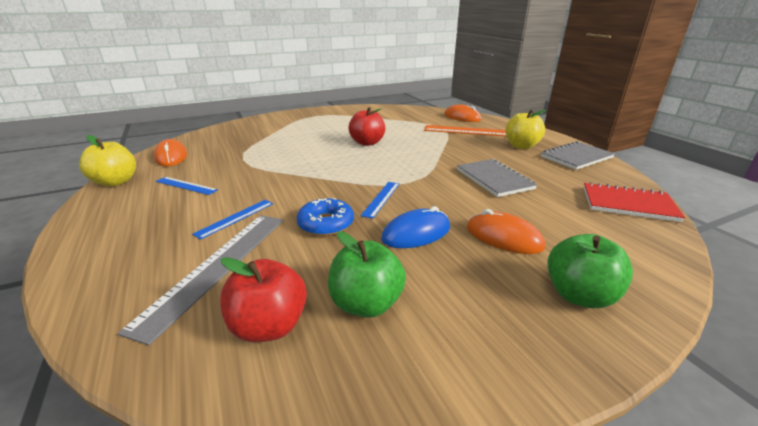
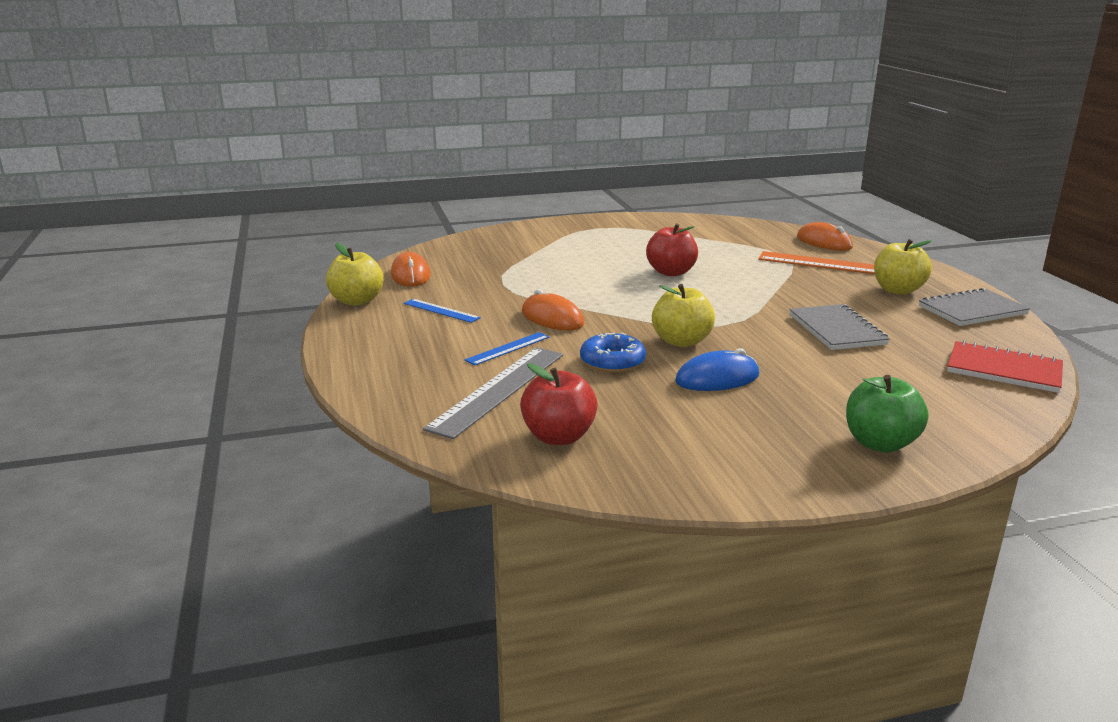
camera: 10 degrees right, 5 degrees down
green apple [328,232,406,318] -> none
blue ruler [361,182,399,219] -> yellow apple [652,284,715,347]
orange mouse [467,209,545,254] -> orange mouse moved to [522,289,584,331]

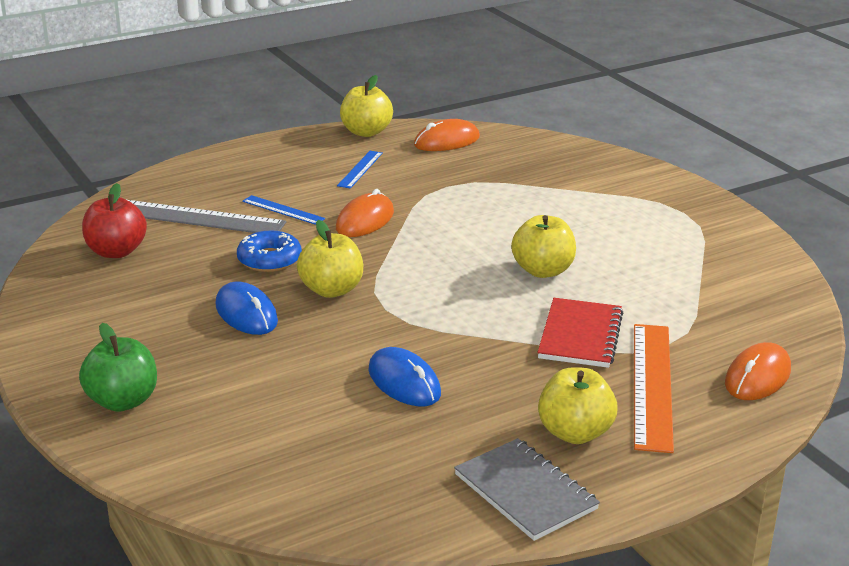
camera: 75 degrees right, 5 degrees up
red apple [646,223,698,276] -> yellow apple [511,215,576,278]
grey notebook [789,304,890,350] -> blue mouse [368,347,441,406]
red notebook [947,340,1063,393] -> red notebook moved to [537,298,623,368]

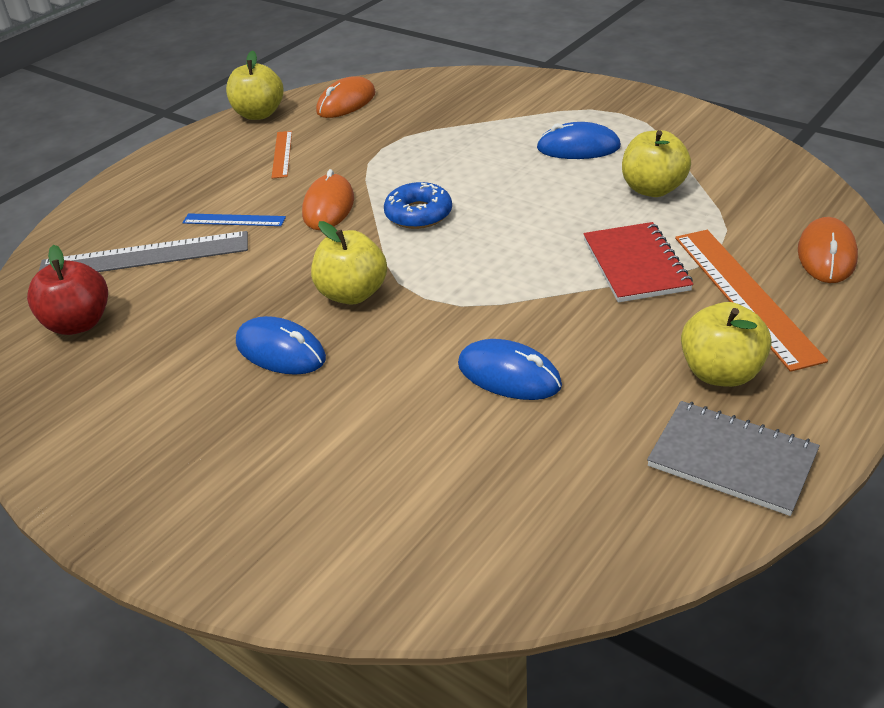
camera: 20 degrees left, 10 degrees up
green apple [79,323,157,412] -> none
blue donut [237,230,302,272] -> blue donut moved to [384,182,452,229]
blue ruler [337,151,383,189] -> orange ruler [271,131,292,178]
yellow apple [511,215,576,278] -> yellow apple moved to [622,130,691,197]
none -> blue mouse [537,122,621,159]

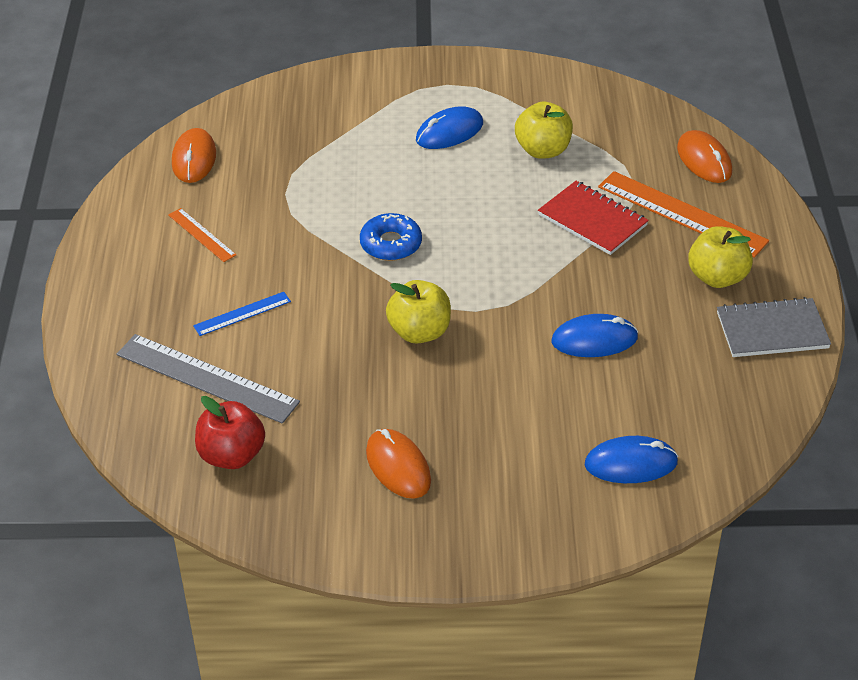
camera: 40 degrees left, 5 degrees up
grey ruler [39,231,248,272] -> grey ruler turned 75 degrees clockwise [117,334,300,424]
yellow apple [226,51,283,120] -> none
blue mouse [236,316,326,375] -> blue mouse moved to [585,436,679,483]
orange mouse [302,169,354,230] -> orange mouse moved to [366,429,431,499]

